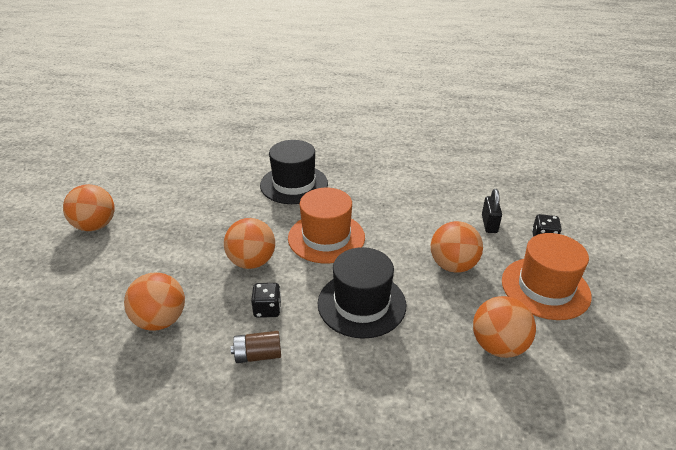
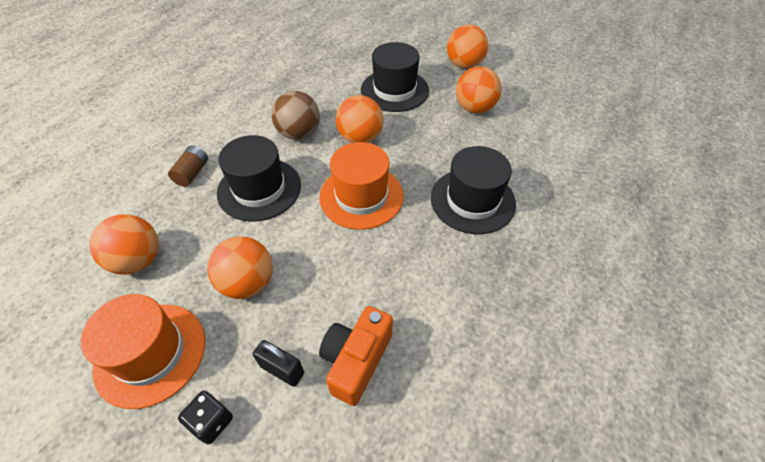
camera: 115 degrees right, 15 degrees up
orange ball [124,272,185,331] -> orange ball moved to [456,66,502,114]
brown battery [231,331,281,363] -> brown battery moved to [168,145,208,187]
black dice [251,283,281,318] -> brown ball [272,91,320,140]
none -> orange camera [319,306,393,406]
none -> black hat [361,42,429,112]

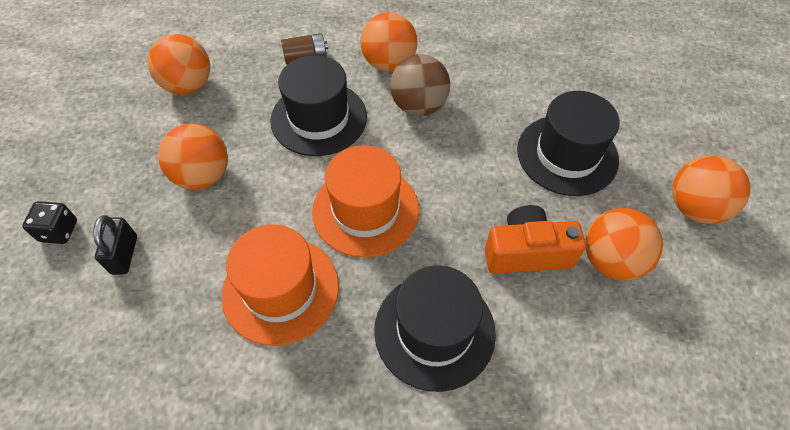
camera: 60 degrees right, 5 degrees up
orange hat [81,294,205,409] -> orange hat moved to [222,224,339,346]
orange camera [319,306,393,406] -> orange camera moved to [485,205,586,274]
orange ball [336,95,384,143] -> orange ball moved to [360,12,418,72]

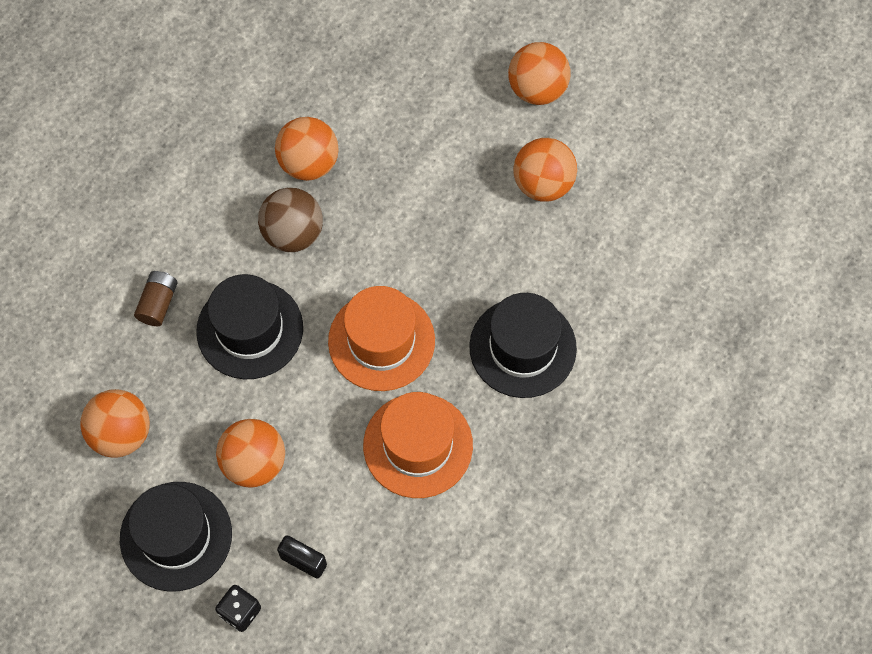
camera: 60 degrees left, 10 degrees up
orange ball [360,12,418,72] -> orange ball moved to [275,117,339,181]
orange camera [485,205,586,274] -> none
black hat [517,91,620,196] -> black hat moved to [120,482,232,592]

